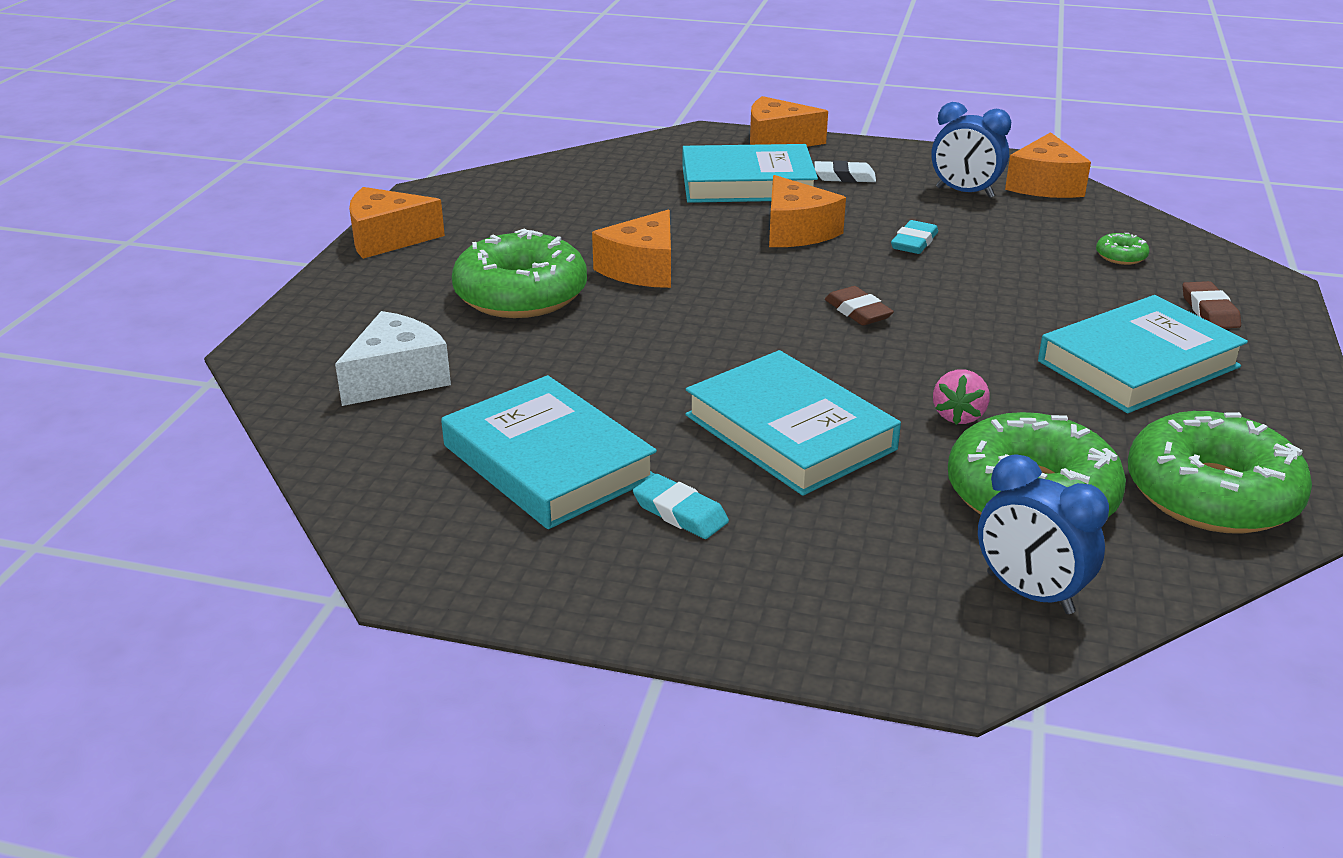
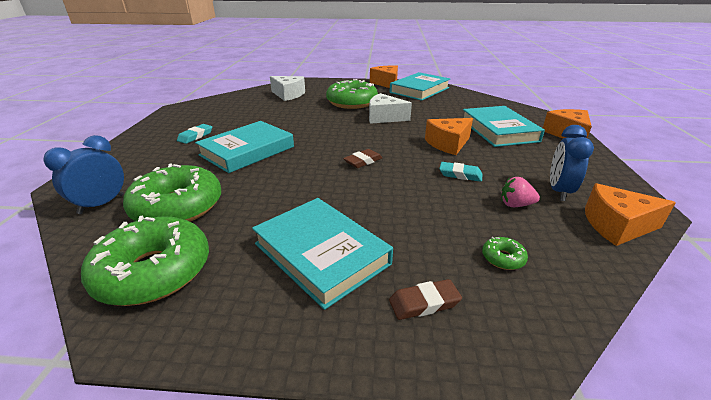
camera: 80 degrees right, 0 degrees up
turquoise book [441,375,657,529] -> turquoise book moved to [389,72,450,101]
orange cheese [592,210,671,288] -> white cheese [369,93,412,124]
white eraser [814,160,876,183] -> none
pink strawberry [933,370,990,425] -> pink strawberry moved to [501,177,540,207]

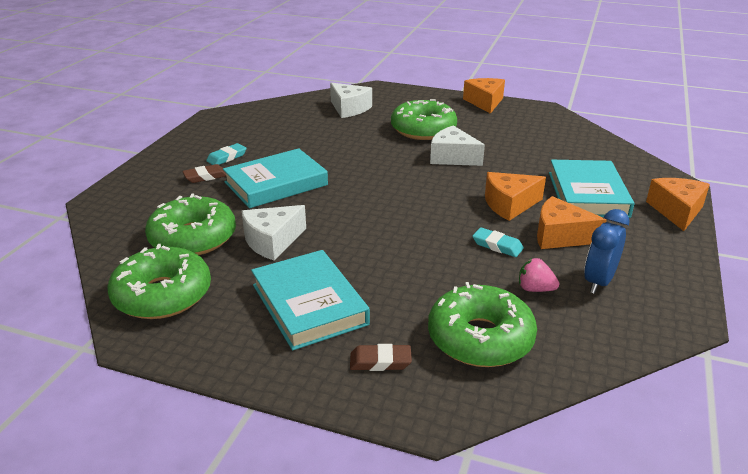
camera: 15 degrees right, 0 degrees up
blue clock [43,135,124,214] -> none
brown eraser [343,149,382,168] -> brown eraser moved to [182,164,226,183]
turquoise book [389,72,450,101] -> none
green donut [482,237,528,270] -> green donut [428,282,537,367], size x2.49
orange cheese [585,183,676,246] -> orange cheese moved to [537,196,607,249]
none -> white cheese [241,205,306,261]

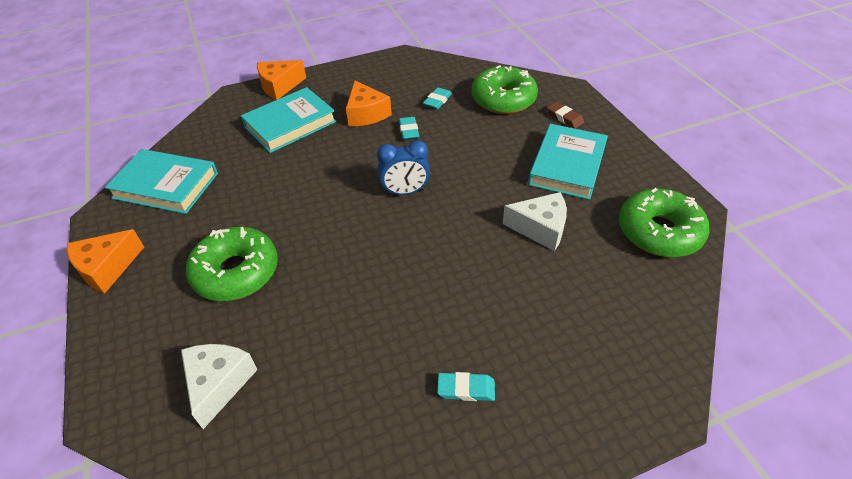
camera: 130 degrees left, 15 degrees up
green donut [145,194,236,255] -> none
brown eraser [182,164,226,183] -> none
turquoise book [223,148,328,208] -> turquoise book moved to [105,149,218,214]
white cheese [430,125,485,166] -> none
orange cheese [485,172,546,221] -> none
pink strawberry [519,258,559,292] -> turquoise eraser [423,87,452,109]
blue clock [584,209,630,294] -> blue clock moved to [377,140,430,195]

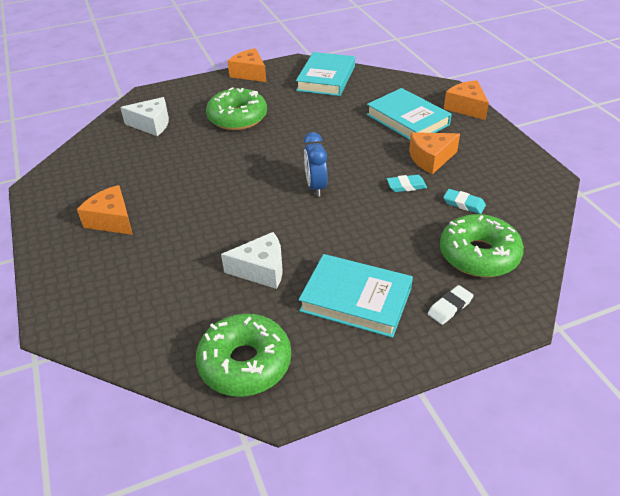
camera: 90 degrees right, 5 degrees down
turquoise eraser [437,372,495,401] -> orange cheese [77,185,133,235]
white cheese [503,192,567,251] -> white cheese turned 105 degrees counterclockwise [221,232,283,289]
brown eraser [547,102,584,129] -> white eraser [428,285,474,325]

